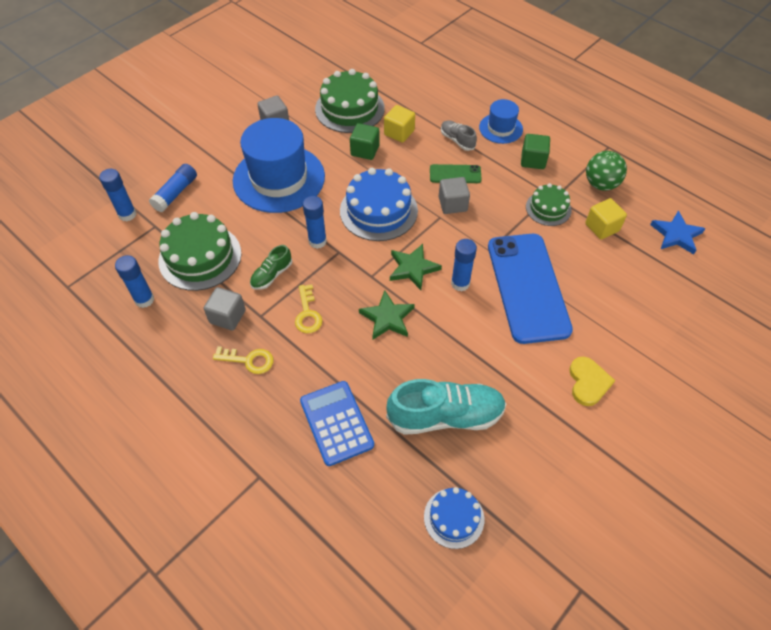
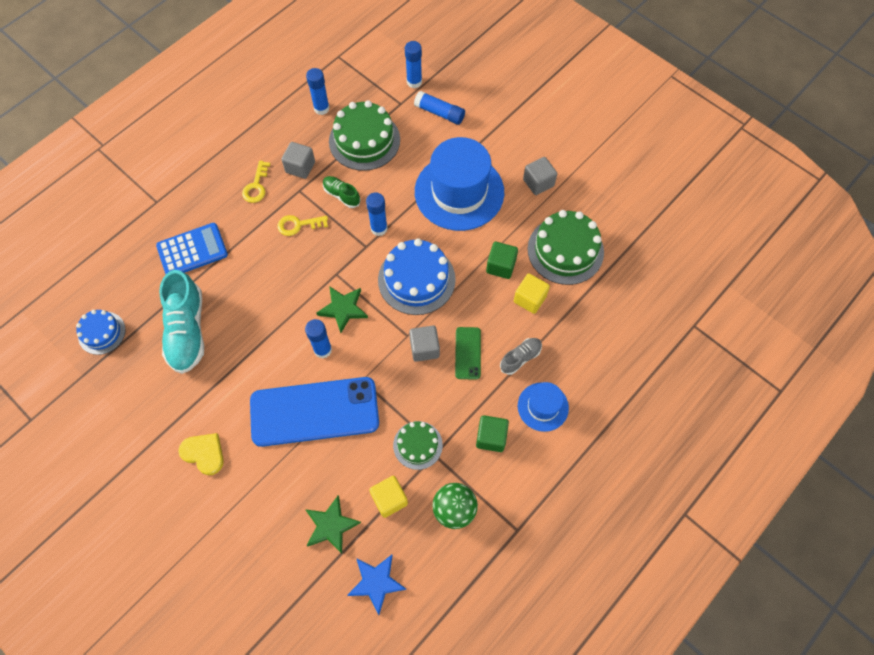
camera: 90 degrees right, 10 degrees up
green star [359,290,415,340] -> green star moved to [305,496,361,554]
yellow heart [569,357,615,406] -> yellow heart turned 150 degrees counterclockwise [178,433,224,475]

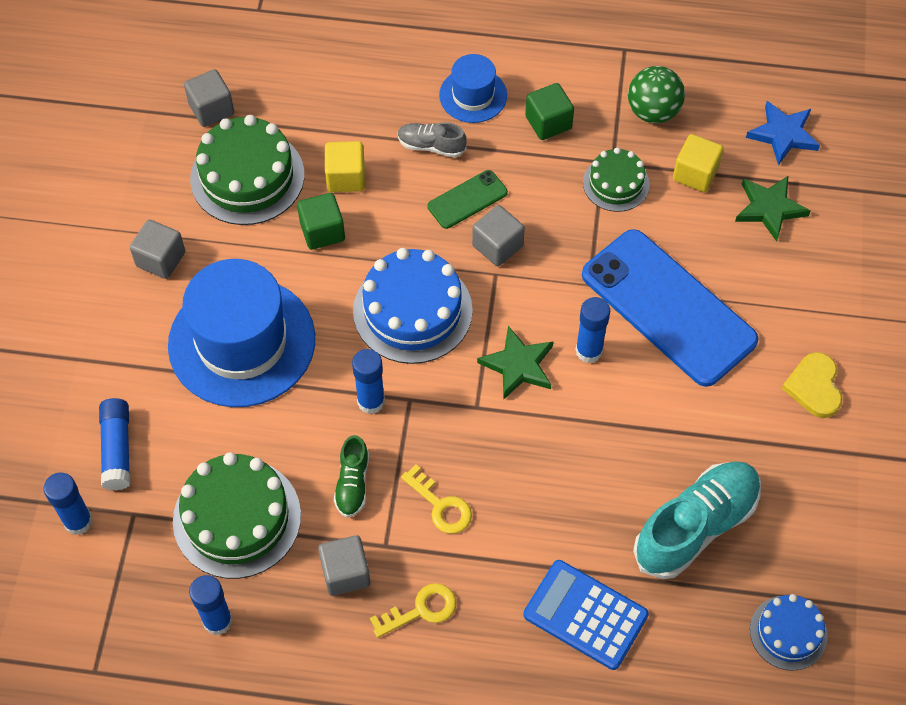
camera: 125 degrees left, 5 degrees down
none -> grey cube [184,69,234,127]

